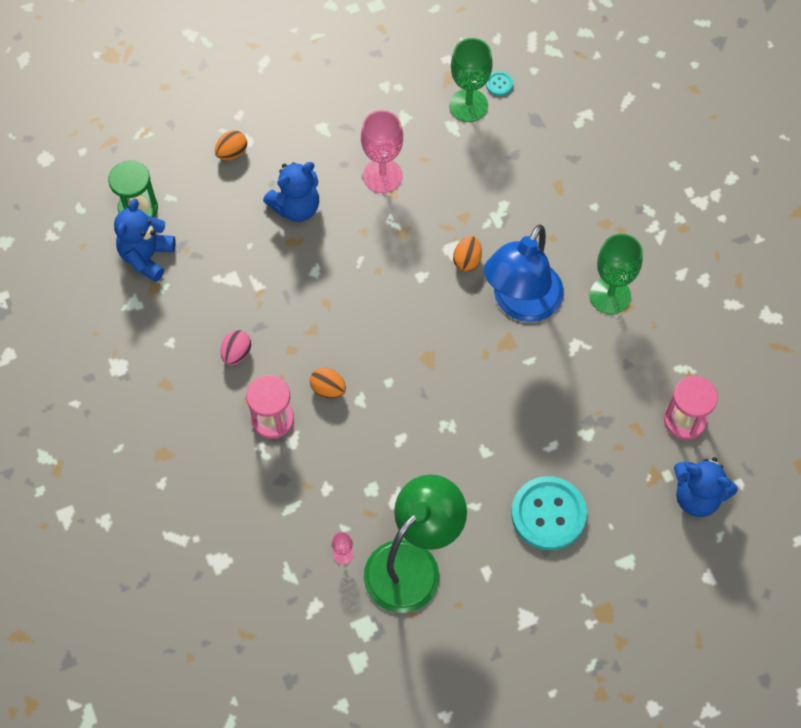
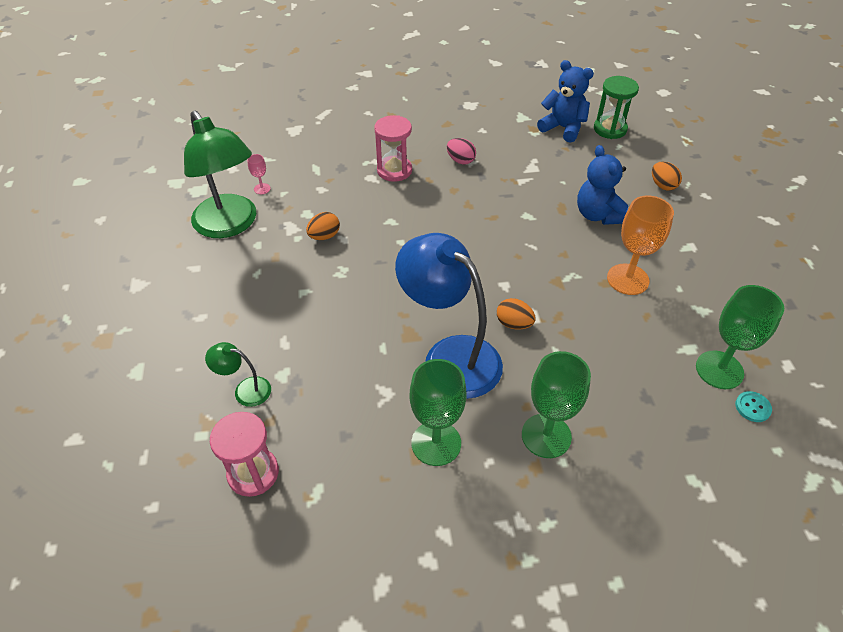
camera: 105 degrees right, 15 degrees down
orange egg [310,367,346,398] -> orange egg moved to [306,212,340,240]
pink goblet [361,110,403,193] -> orange goblet [607,196,674,295]
turquoise button [511,476,587,550] -> none
blue teddy bear [674,457,738,517] -> none
none -> green lamp [205,342,271,407]
none -> green goblet [522,351,591,458]

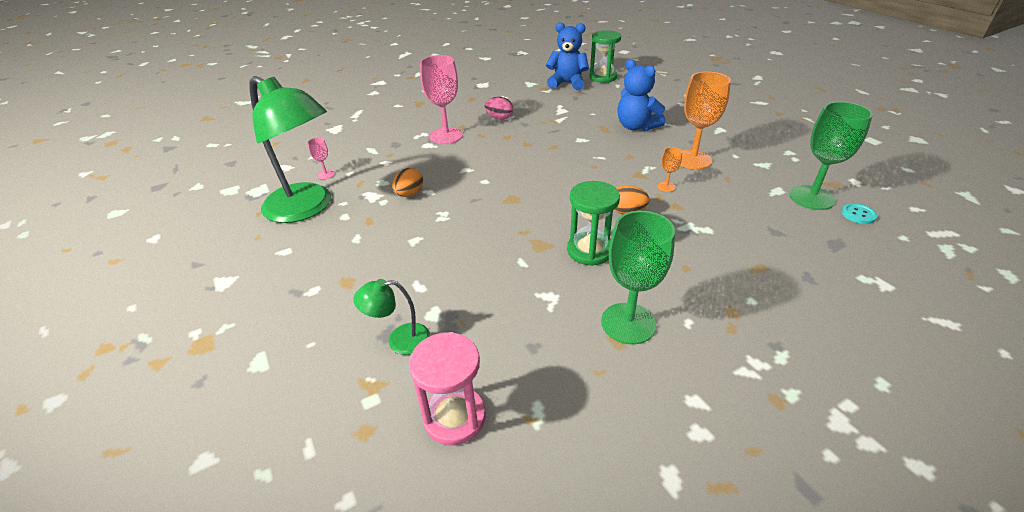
camera: 20 degrees left, 10 degrees down
pink hourglass [374,115,412,182] -> pink goblet [420,55,463,144]
blue lamp [395,233,503,399] -> green hourglass [567,181,620,266]
green goblet [522,351,591,458] -> none
orange egg [652,162,682,191] -> none
none -> orange goblet [657,147,682,192]

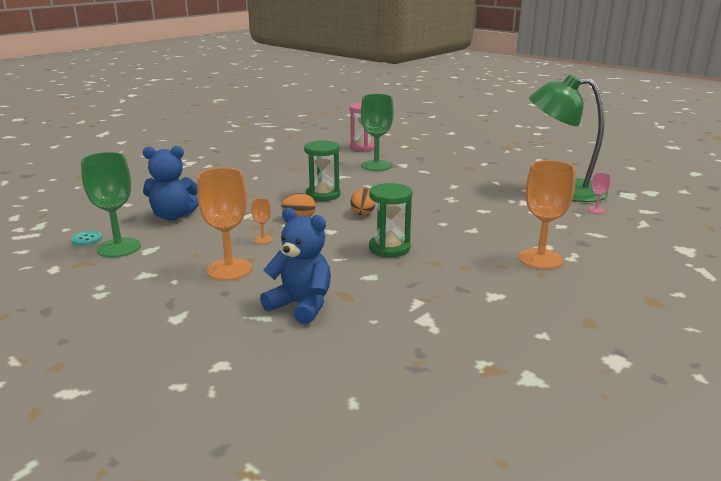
camera: 160 degrees right, 15 degrees down
green lamp [353,279,430,355] -> none
orange egg [392,168,423,197] -> orange egg moved to [350,188,375,215]
pink goblet [420,55,463,144] -> orange goblet [518,160,575,269]
pink egg [485,97,513,120] -> none
blue teddy bear [546,22,589,90] -> blue teddy bear moved to [143,146,199,220]
green hourglass [589,30,621,83] -> green hourglass moved to [369,183,412,257]
green goblet [601,211,675,345] -> green goblet moved to [361,94,394,171]

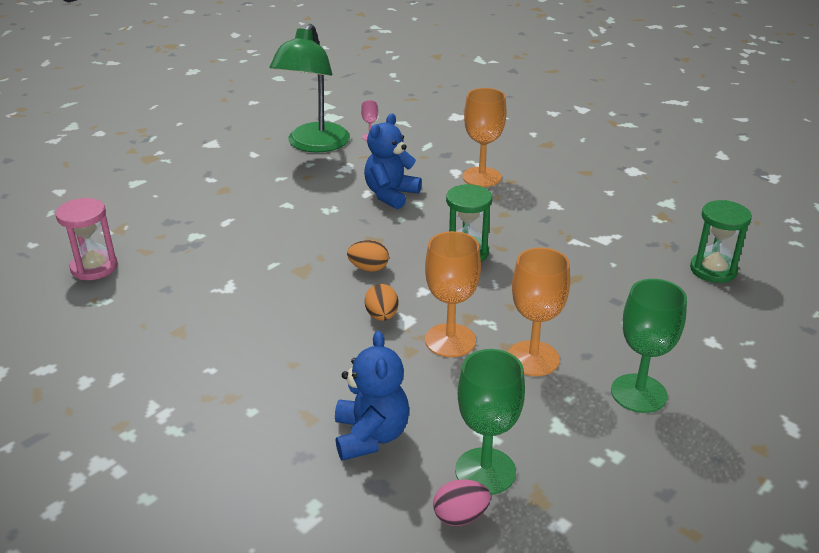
camera: 90 degrees left, 10 degrees up
turquoise button [71,231,102,246] -> pink egg [433,479,491,526]
orange goblet [251,199,272,244] -> orange goblet [425,231,481,357], size x2.22
blue teddy bear [260,208,331,324] -> blue teddy bear moved to [364,114,422,209]
green hourglass [304,140,340,201] -> green hourglass moved to [690,200,752,283]
green goblet [361,94,394,171] -> green goblet moved to [611,279,687,413]

